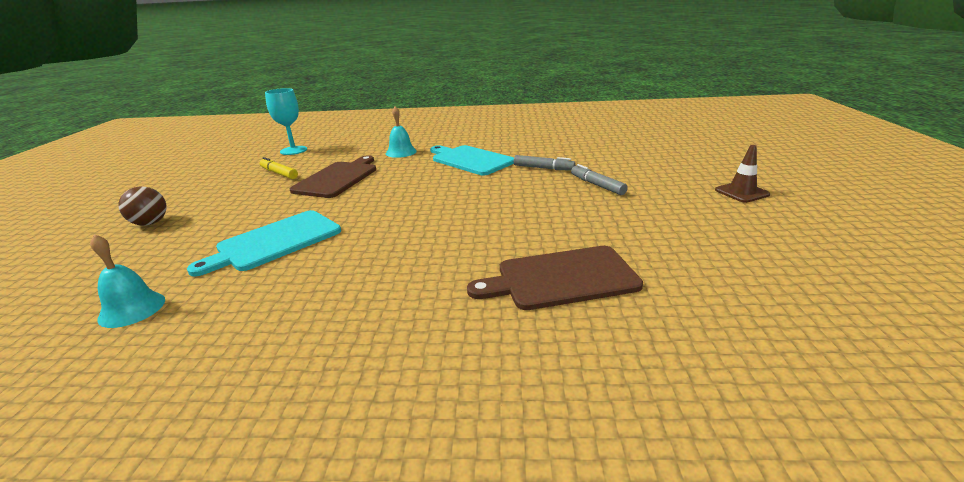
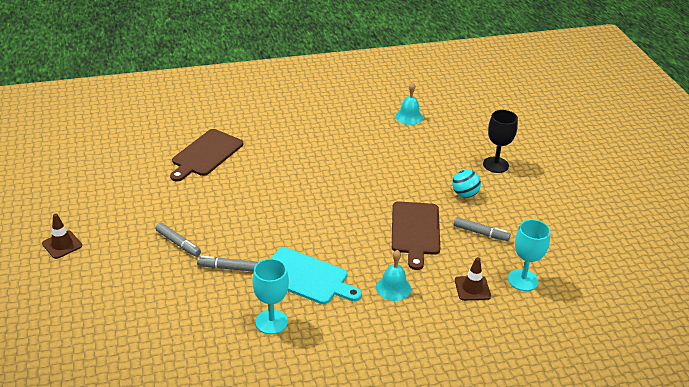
camera: 160 degrees right, 10 degrees up
brown ball [118,187,166,226] -> black goblet [483,110,518,173]
turquoise cutting board [187,210,341,276] -> none
yellow marker [260,157,298,179] -> grey marker [454,217,511,241]
brown cutting board [467,246,643,310] -> brown cutting board turned 150 degrees clockwise [170,129,243,181]
none -> turquoise goblet [252,259,289,334]
none -> turquoise ball [452,169,481,198]
none -> brown traffic cone [455,257,491,301]

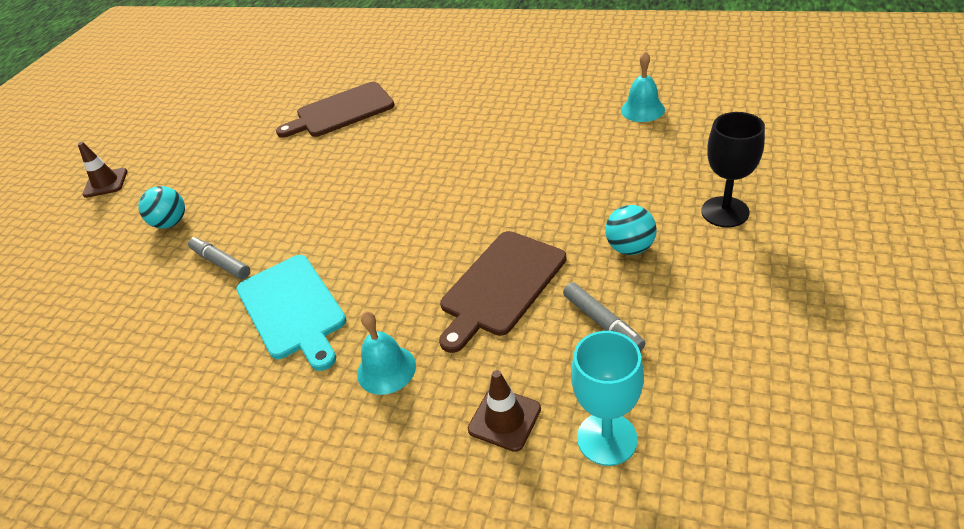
camera: 40 degrees right, 5 degrees up
grey marker [155,223,201,257] -> none
turquoise goblet [252,259,289,334] -> none
none -> turquoise ball [138,186,185,229]

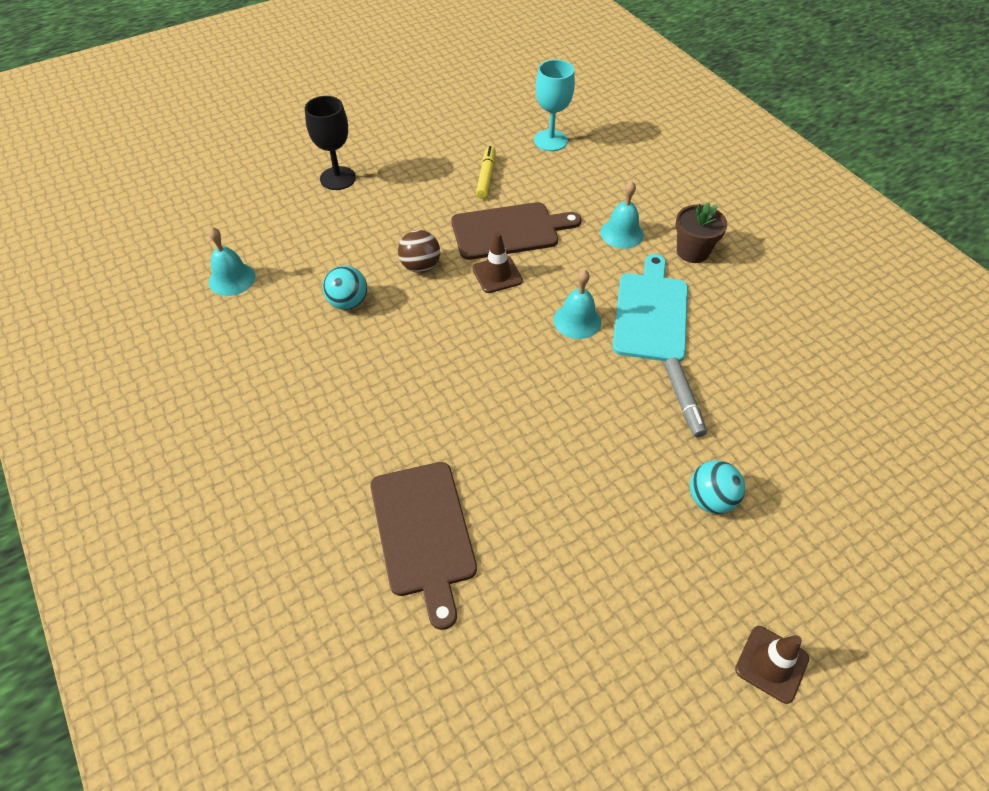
camera: 145 degrees left, 10 degrees up
brown cutting board [276,82,394,138] -> brown cutting board turned 60 degrees clockwise [370,462,477,630]
brown traffic cone [468,370,541,452] -> brown traffic cone moved to [472,232,523,293]
grey marker [563,282,646,351] -> yellow marker [476,146,496,199]
turquoise ball [605,205,657,255] -> turquoise ball moved to [323,265,367,310]
none -> brown ball [398,230,440,273]
none -> turquoise bell [553,270,601,339]
none -> brown flower pot [675,202,727,263]

